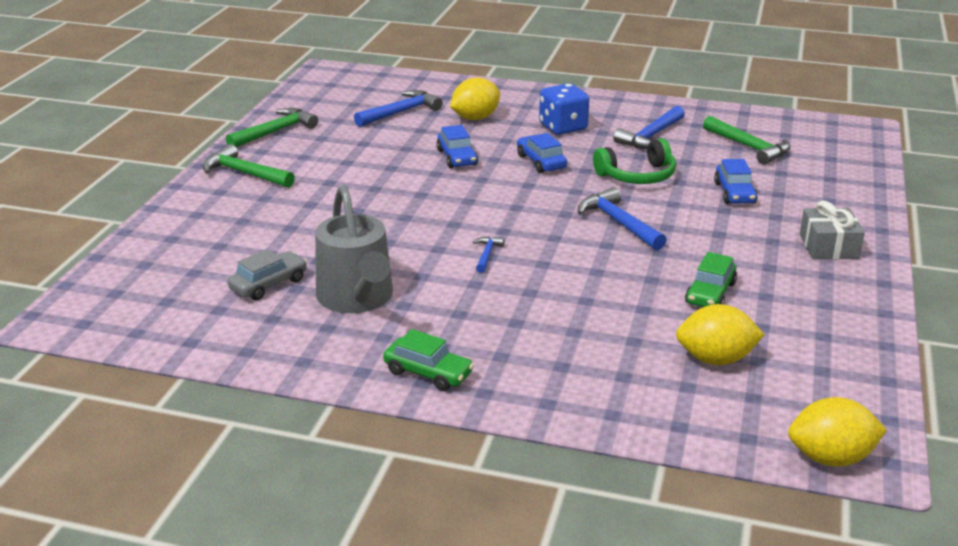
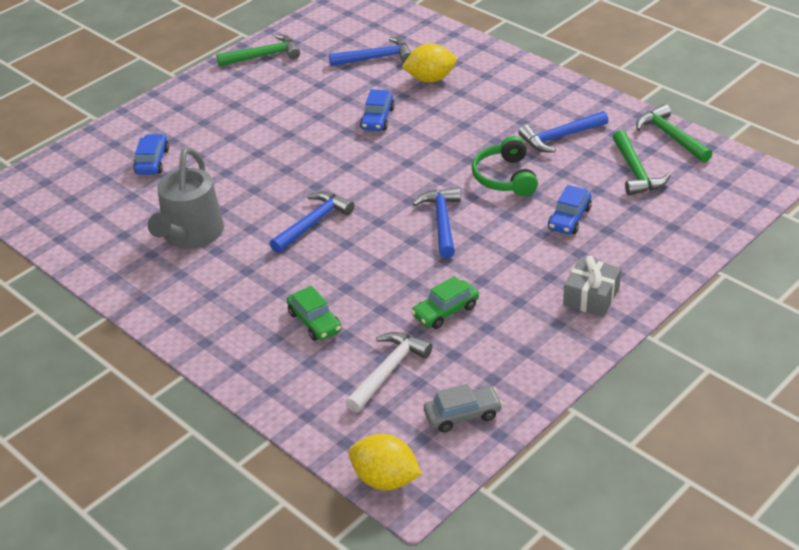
camera: 30 degrees right, 10 degrees up
green hammer [203,144,295,188] -> green hammer moved to [636,104,713,162]
grey car [227,249,307,300] -> grey car moved to [424,384,503,432]
green car [383,329,474,391] -> green car moved to [287,286,342,341]
blue hammer [473,237,504,273] -> blue hammer [270,191,354,253], size x1.90
blue car [517,133,567,173] -> blue car moved to [134,134,169,175]
blue dice [539,83,589,135] -> none
green headphones [593,138,676,184] -> green headphones turned 75 degrees clockwise [472,136,538,196]
yellow lemon [676,304,765,365] -> white hammer [345,332,432,413]

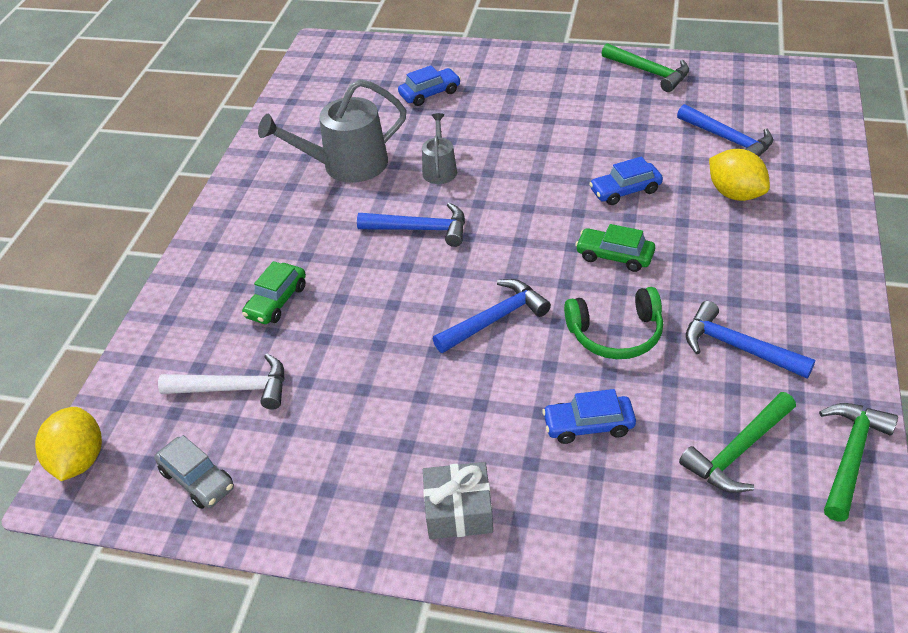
camera: 60 degrees right, 5 degrees up
green car [411,276,479,329] -> green car moved to [575,224,655,272]
green headphones [472,136,538,196] -> green headphones turned 150 degrees counterclockwise [564,287,663,359]
none -> grey watering can [422,113,457,184]

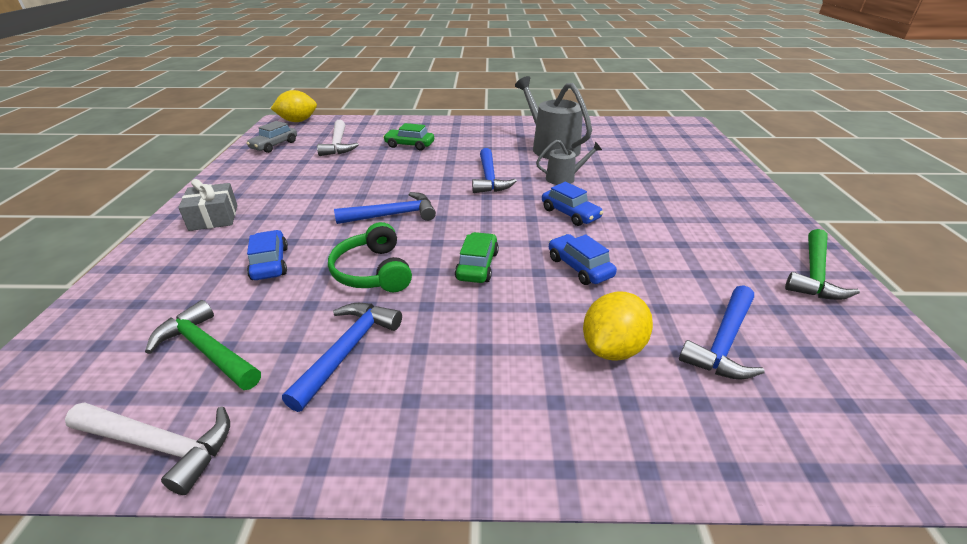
camera: 75 degrees right, 10 degrees down
blue car [398,65,461,106] -> blue car moved to [542,182,604,226]
blue hammer [433,279,551,353] -> blue hammer turned 60 degrees counterclockwise [334,192,436,224]
green hammer [819,403,898,521] -> white hammer [65,402,230,495]

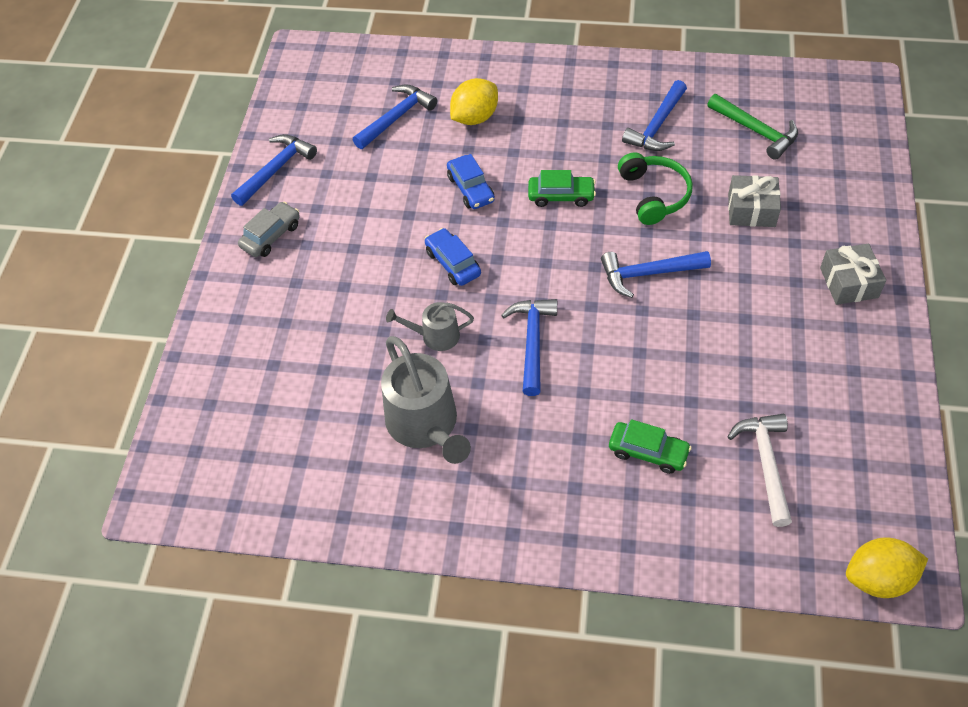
camera: 170 degrees left, 20 degrees up
white hammer [65,402,230,495] -> none
grey car [246,121,297,153] -> grey car moved to [238,202,300,257]
blue car [247,230,288,280] -> grey gift [728,175,781,227]
green car [455,232,499,283] -> green car turned 105 degrees counterclockwise [528,170,596,207]
green hammer [785,229,860,300] -> blue hammer [231,134,317,206]

